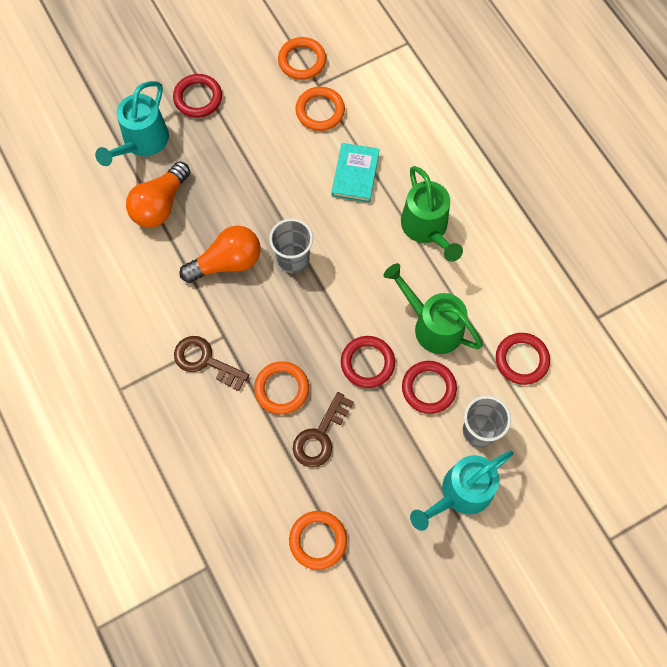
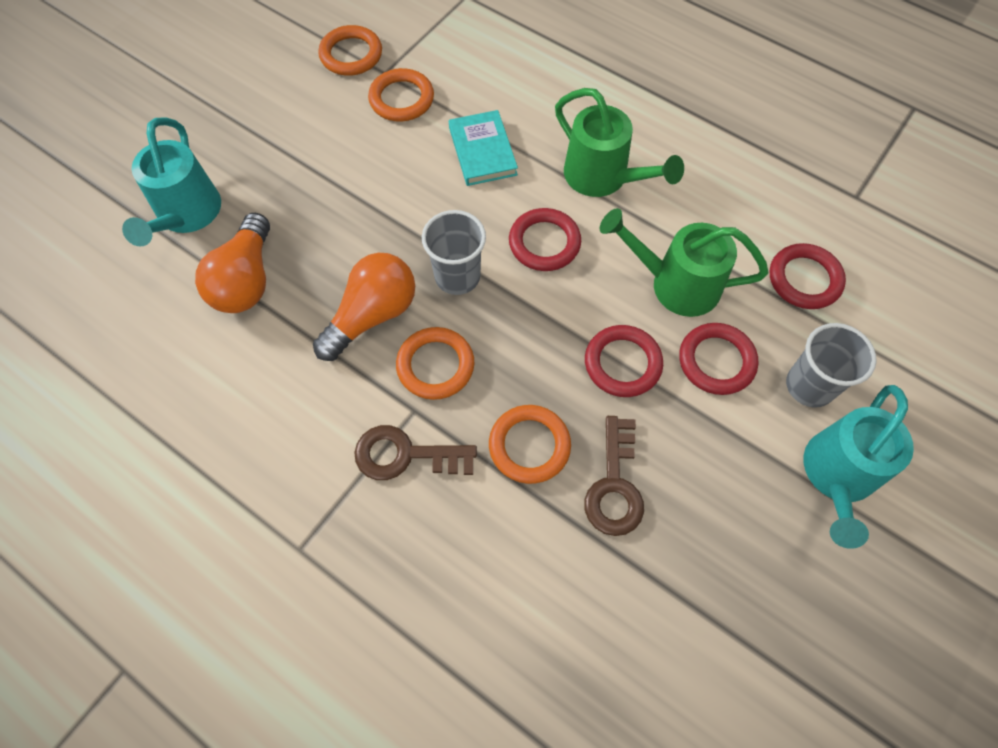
camera: 25 degrees left, 5 degrees down
red ring [173,74,222,118] -> red ring moved to [509,208,581,271]
orange ring [289,511,347,570] -> orange ring moved to [396,327,475,400]

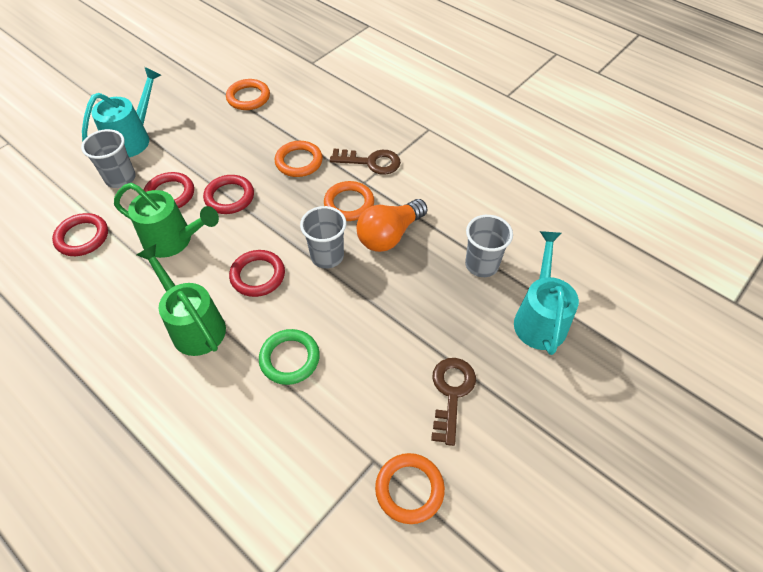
camera: 175 degrees left, 10 degrees down
orange light bulb [195,213,270,313] -> grey cup [465,215,513,277]
orange ring [368,68,434,122] -> orange ring moved to [226,79,270,110]
turquoise book [449,110,518,186] -> green ring [259,329,320,385]
brown key [584,416,644,536] -> brown key moved to [431,358,476,446]

